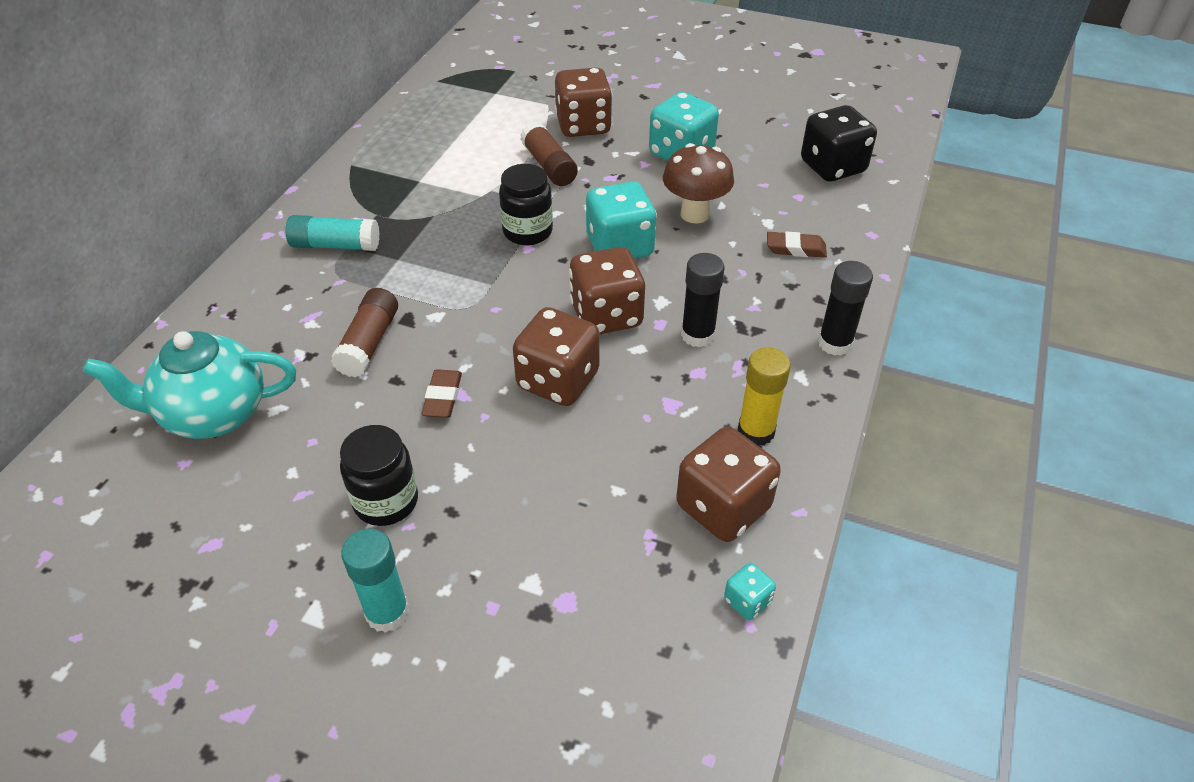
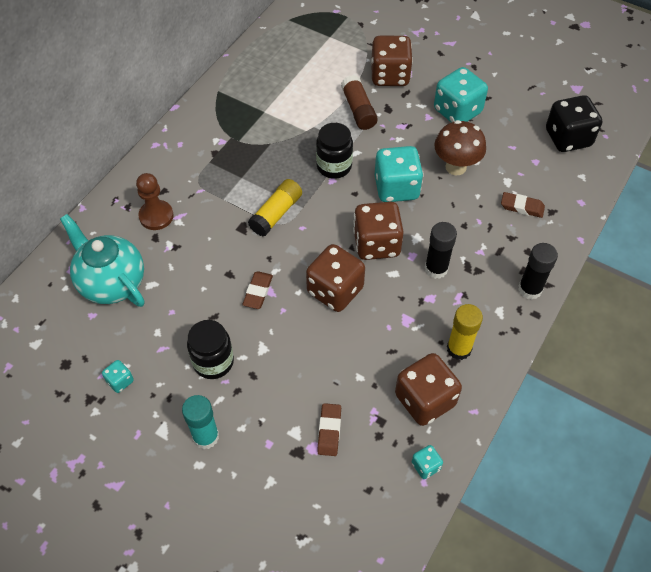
camera: 10 degrees right, 10 degrees up
turquoise teapot [83,331,296,439] -> turquoise teapot turned 45 degrees clockwise [60,214,144,307]
turquoise glue stick [286,215,380,251] -> none
brown glue stick [331,288,398,378] -> none
none -> turquoise dice [102,360,134,393]
none -> brown pawn [136,173,174,230]
none -> yellow glue stick [248,179,302,236]
none -> brown eraser [317,403,341,456]

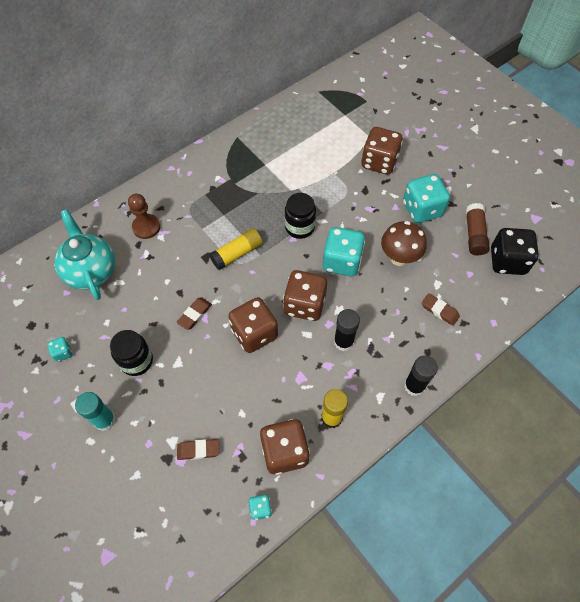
camera: 20 degrees right, 5 degrees up
brown eraser [317,403,341,456] -> brown eraser turned 60 degrees clockwise [177,439,219,460]
brown glue stick [341,75,378,130] -> brown glue stick moved to [466,203,489,255]

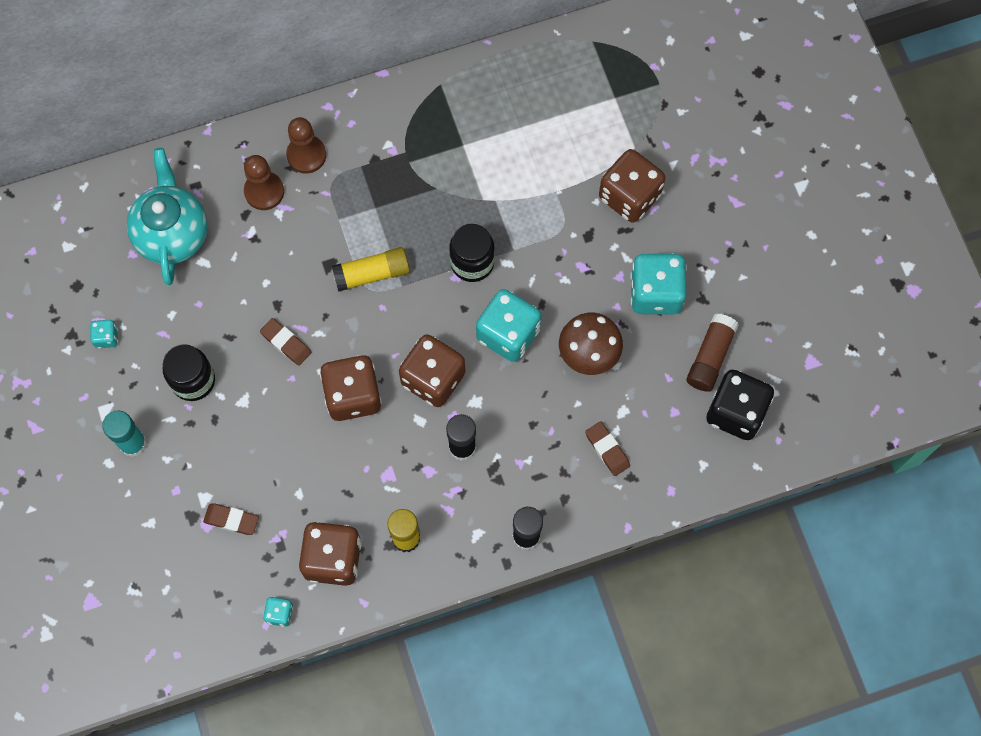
camera: 20 degrees right, 10 degrees up
brown eraser [177,297,212,330] -> brown eraser turned 75 degrees clockwise [260,318,311,366]
none -> brown pawn [286,117,326,173]

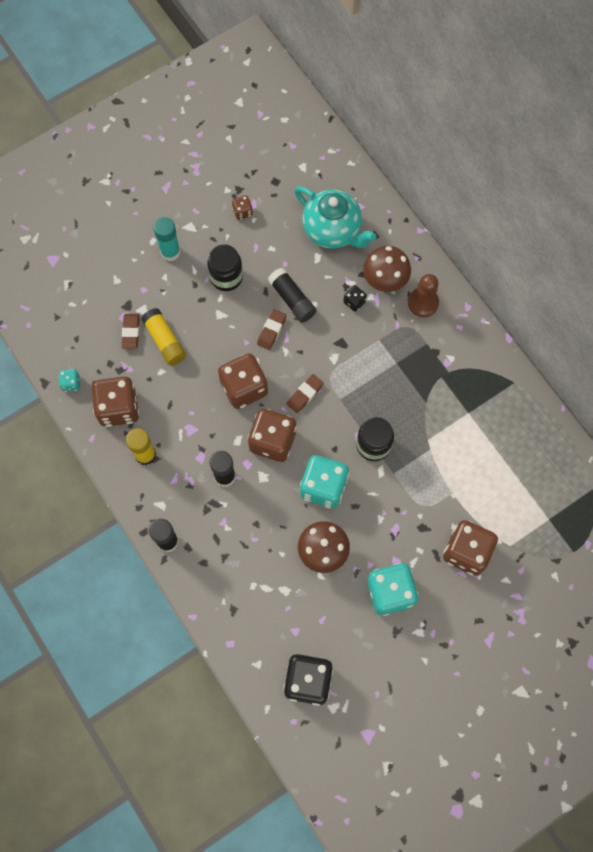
camera: 75 degrees right, 0 degrees up
turquoise dice [90,319,118,349] -> brown dice [232,195,253,220]
turquoise teapot [126,148,208,285] -> turquoise teapot turned 60 degrees clockwise [294,186,377,249]
brown pawn [244,155,284,210] -> brown mushroom [363,246,411,292]
yellow glue stick [332,247,410,292] -> yellow glue stick moved to [141,308,186,366]
brown eraser [585,421,630,476] -> brown eraser moved to [287,374,324,413]
brown glue stick [686,313,739,392] -> none
none -> black glue stick [268,268,317,323]
none -> black dice [343,285,367,312]

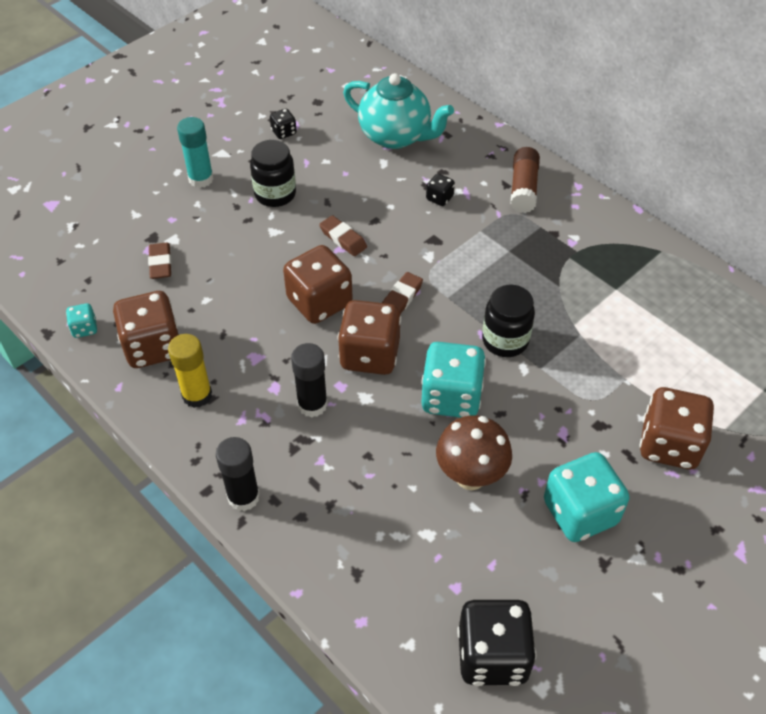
camera: 10 degrees left, 20 degrees down
yellow glue stick [141,308,186,366] -> none
brown dice [232,195,253,220] -> black dice [270,109,297,139]
brown eraser [257,309,287,350] -> brown eraser turned 60 degrees counterclockwise [319,215,367,256]
black glue stick [268,268,317,323] -> none
brown mushroom [363,246,411,292] -> none
brown pawn [408,274,439,317] -> brown glue stick [510,147,540,213]

